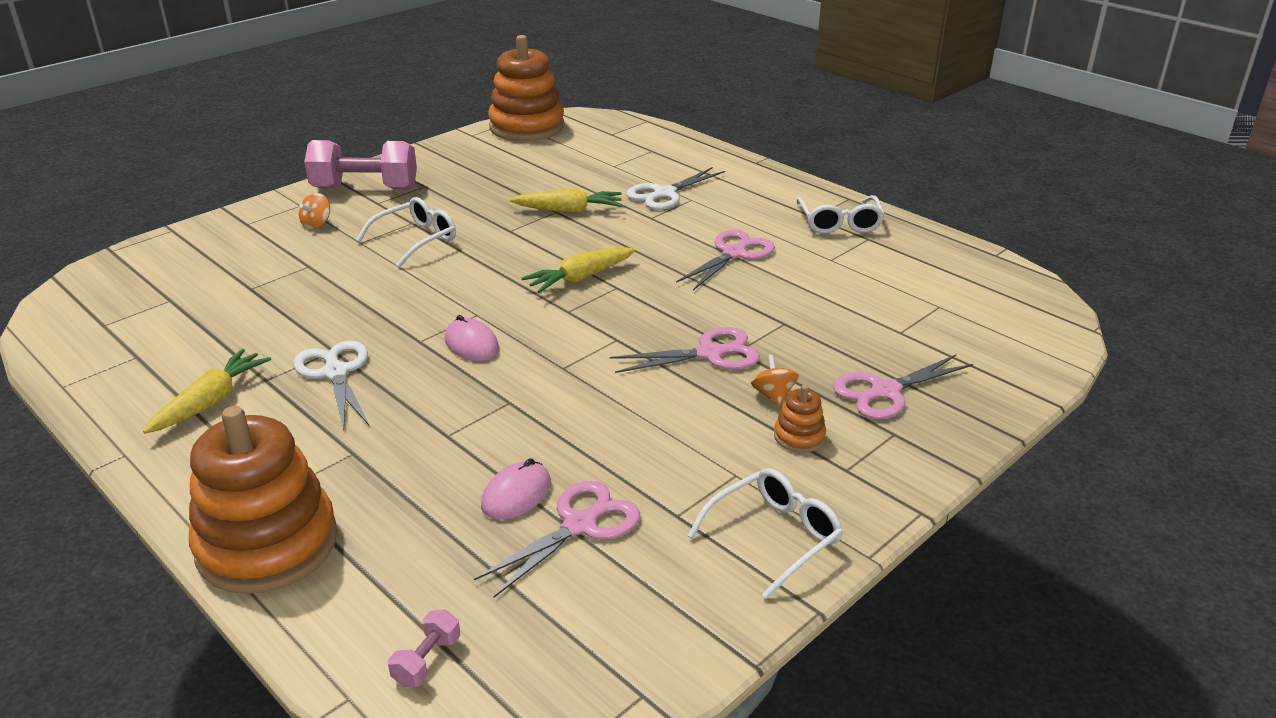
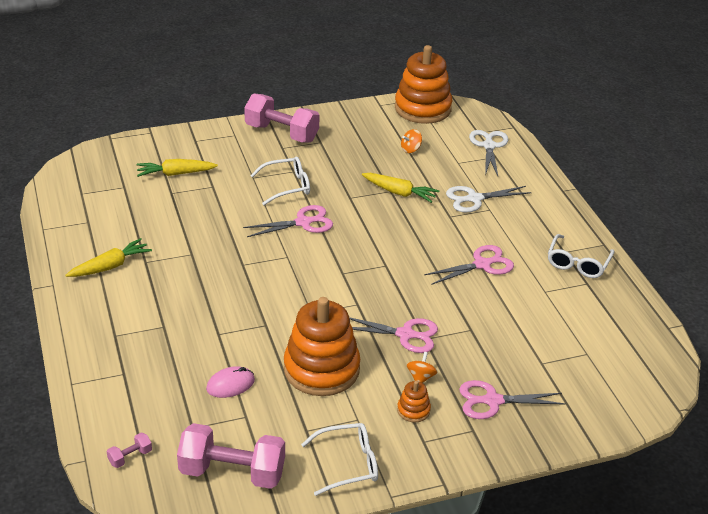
camera: 25 degrees right, 5 degrees up
orange stacking toy [189,406,338,594] -> orange stacking toy moved to [284,297,360,396]
white scissors [293,341,370,430] -> white scissors moved to [469,130,509,176]
orange spinning top [299,193,330,229] -> orange spinning top moved to [401,129,422,153]
pink mouse [445,315,499,361] -> none
pink scissors [474,481,640,597] -> pink scissors moved to [243,205,333,237]
yellow carrot [521,247,636,293] -> yellow carrot moved to [137,159,218,177]
none -> pink dumbbell [177,423,285,489]

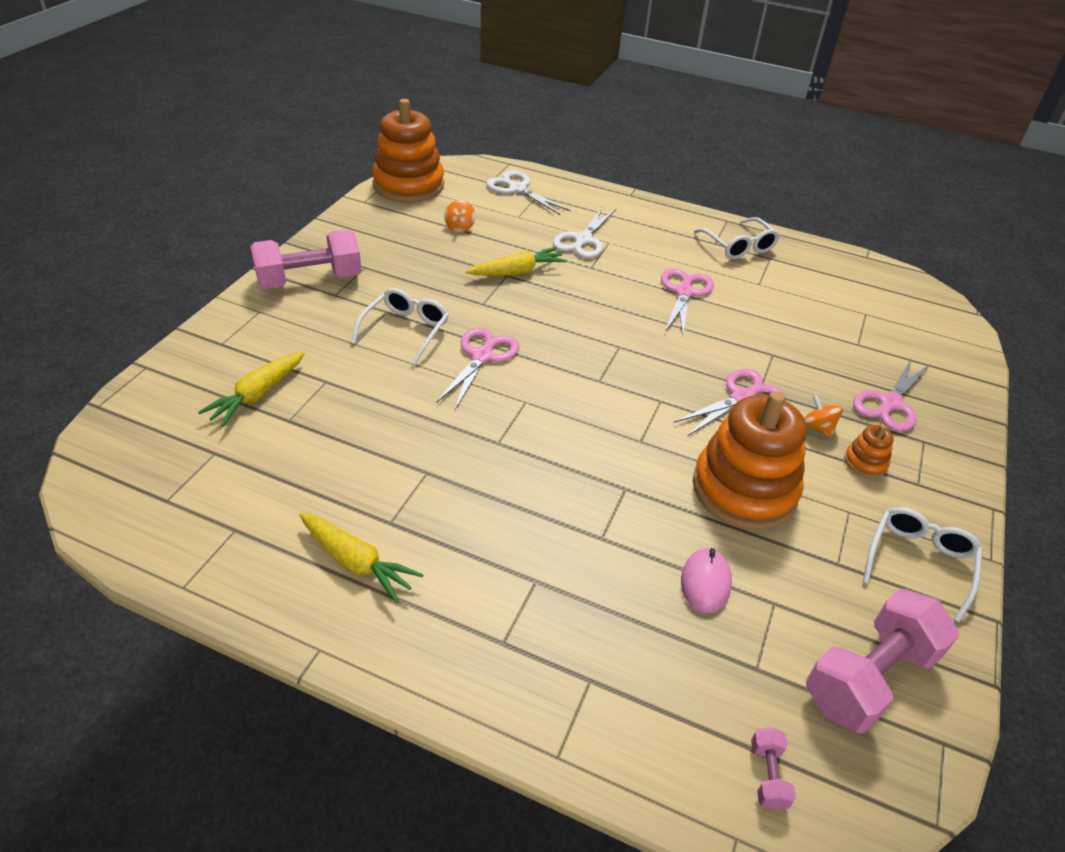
camera: 50 degrees left, 5 degrees up
yellow carrot [65,238,152,277] -> yellow carrot turned 120 degrees clockwise [299,513,424,603]

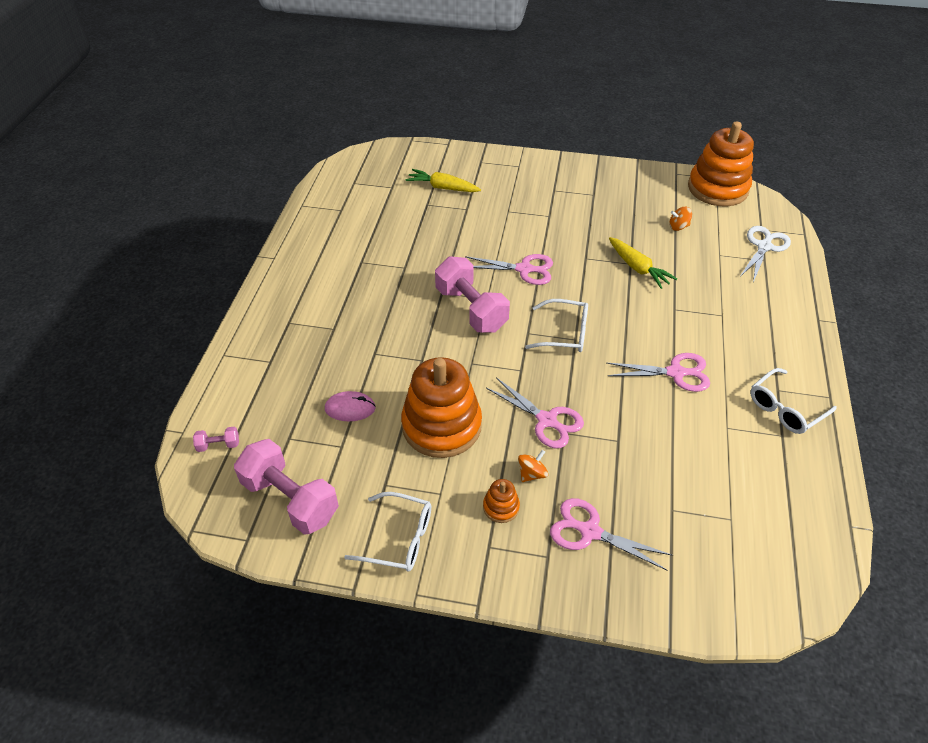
camera: 80 degrees right, 5 degrees up
pink dumbbell [250,229,362,289] -> pink dumbbell moved to [435,256,510,332]
yellow carrot [299,513,424,603] -> none
white glasses [351,288,449,365] -> white glasses moved to [525,299,588,352]
white scissors [553,207,616,258] -> none

